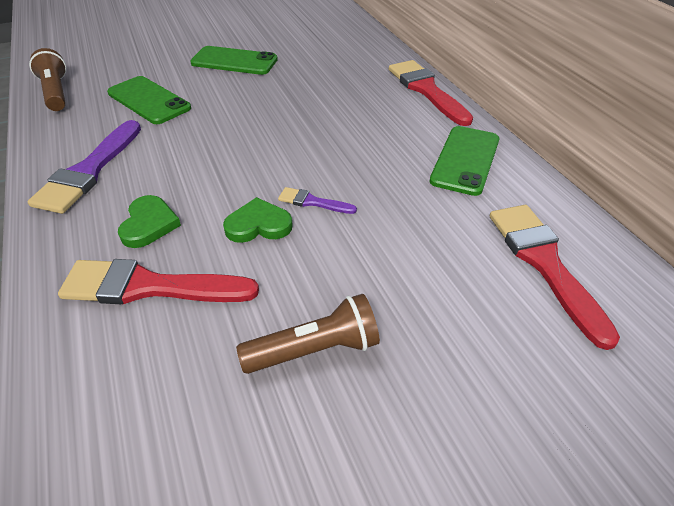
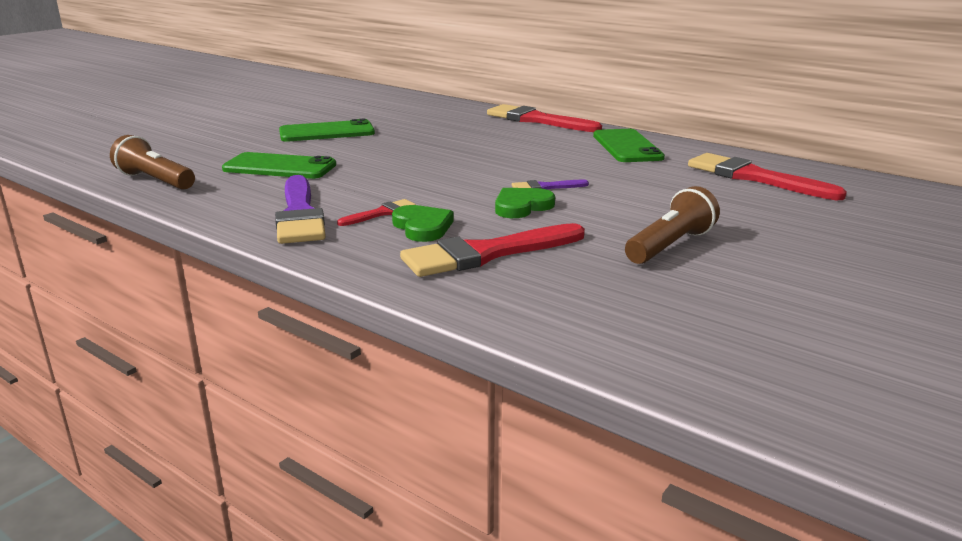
camera: 30 degrees left, 20 degrees down
none -> red brush [337,199,416,226]

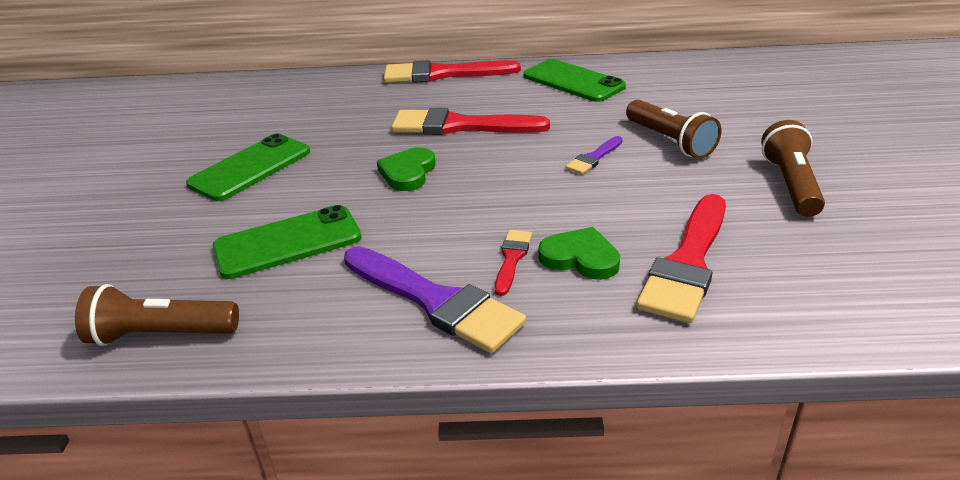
camera: 35 degrees left, 10 degrees up
green heart [495,188,555,218] -> green heart moved to [377,147,436,191]
red brush [688,153,847,200] -> red brush moved to [391,108,550,135]
none -> brown flashlight [626,100,721,159]

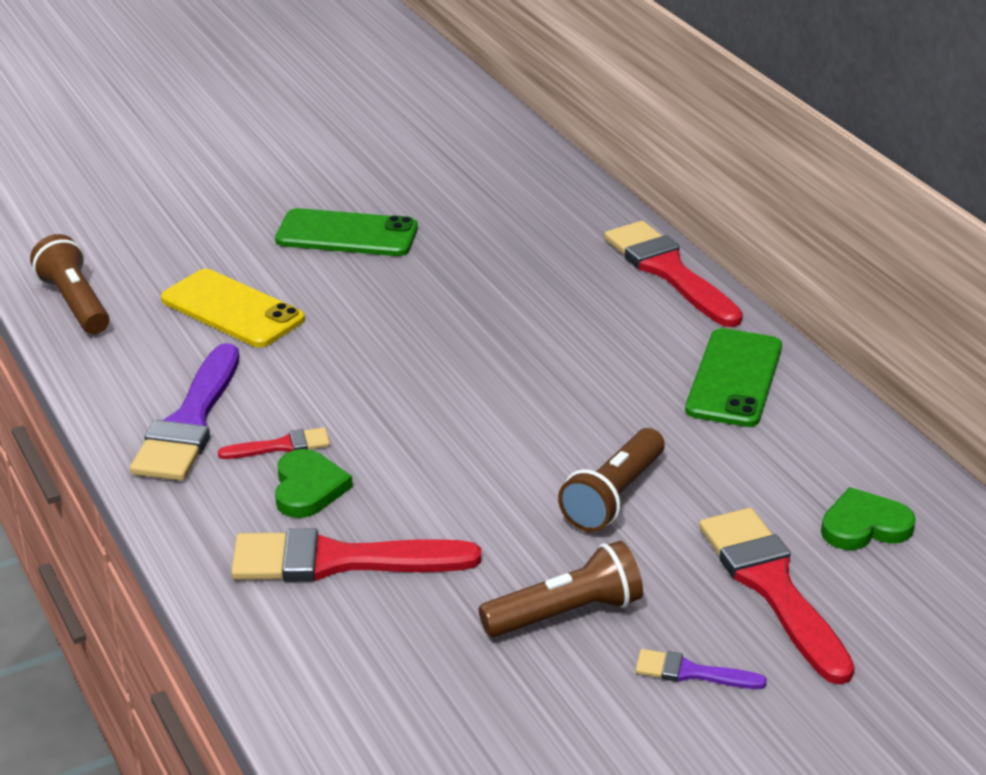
camera: 60 degrees right, 0 degrees up
green phone [213,205,362,279] -> yellow phone [161,269,305,347]
green heart [377,147,436,191] -> green heart moved to [821,487,916,550]
red brush [391,108,550,135] -> red brush moved to [699,508,855,685]
purple brush [565,136,623,175] -> purple brush moved to [635,649,767,689]

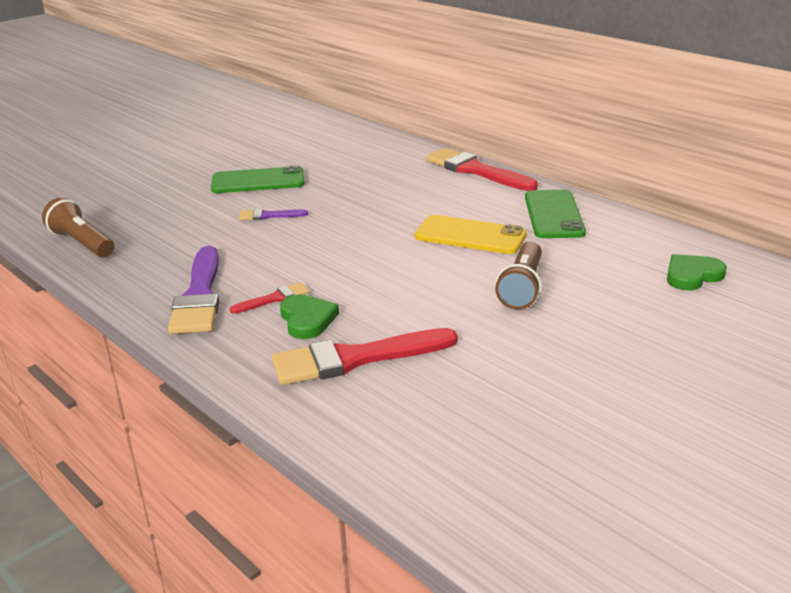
camera: 15 degrees left, 5 degrees down
yellow phone [161,269,305,347] -> yellow phone moved to [415,215,527,254]
brown flashlight [479,541,643,637] -> none
purple brush [635,649,767,689] -> purple brush moved to [239,209,308,220]
red brush [699,508,855,685] -> none

